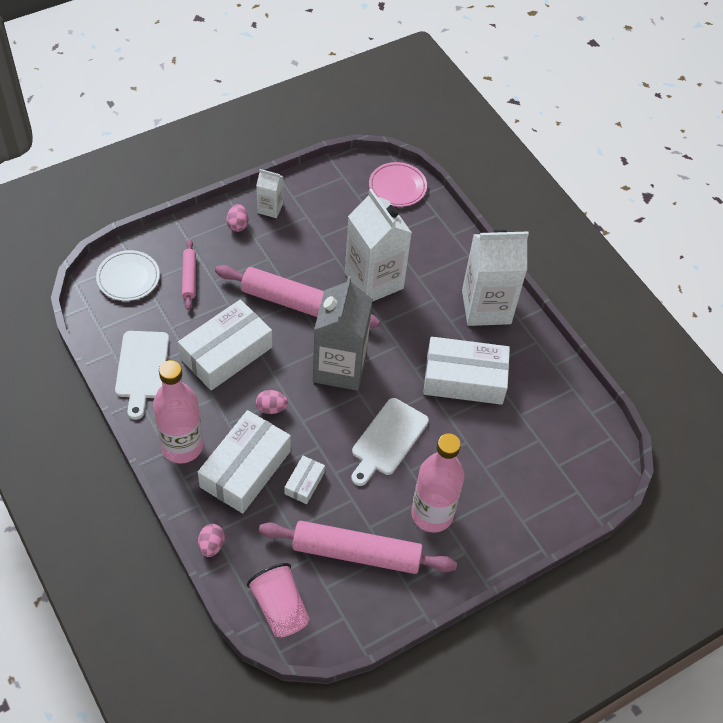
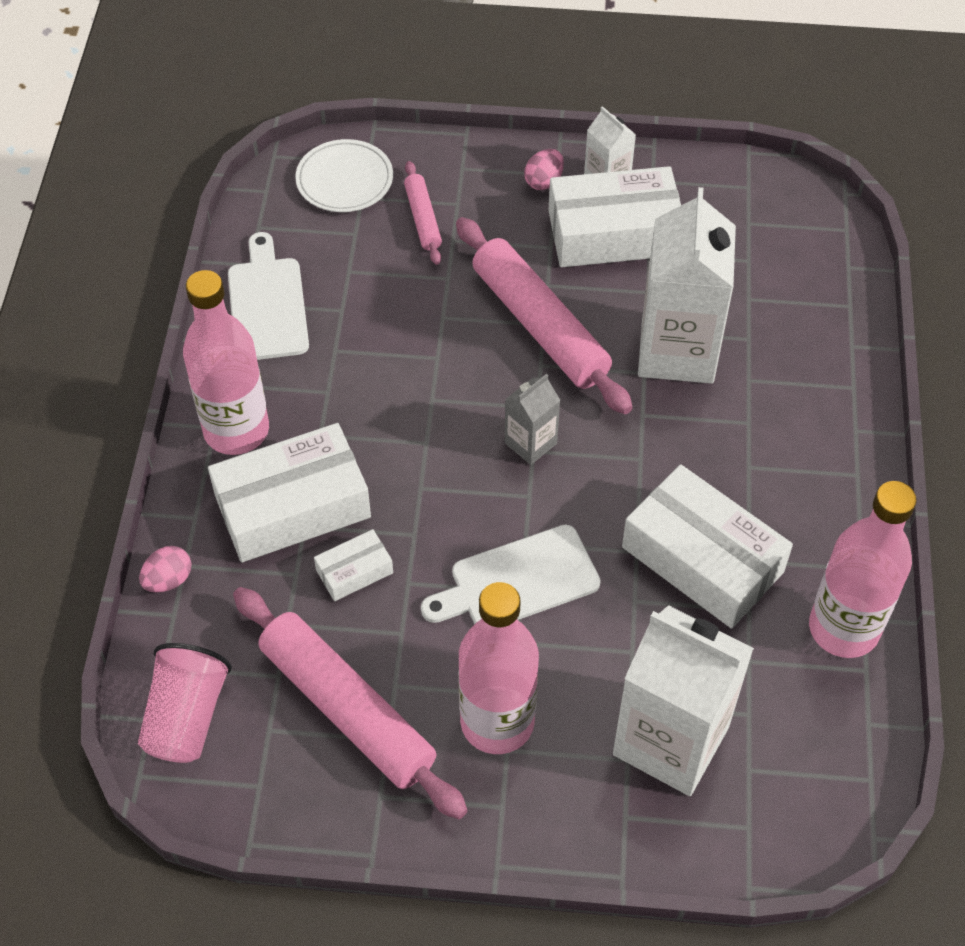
camera: 40 degrees right, 0 degrees up
white cutting board [115,331,169,420] -> white cutting board turned 135 degrees clockwise [228,232,309,360]
white box [178,299,272,391] -> white box moved to [548,166,681,267]
pink rolling pin [182,239,196,310] -> pink rolling pin turned 45 degrees counterclockwise [404,161,442,265]
pink egg [256,390,288,414] -> none
grey carton [313,276,373,391] -> grey carton [505,374,560,465], size x0.48
pink plate [369,162,427,207] -> none
white carton [462,230,529,326] -> white carton moved to [613,605,754,796]
none -> pink bottle [809,481,917,658]

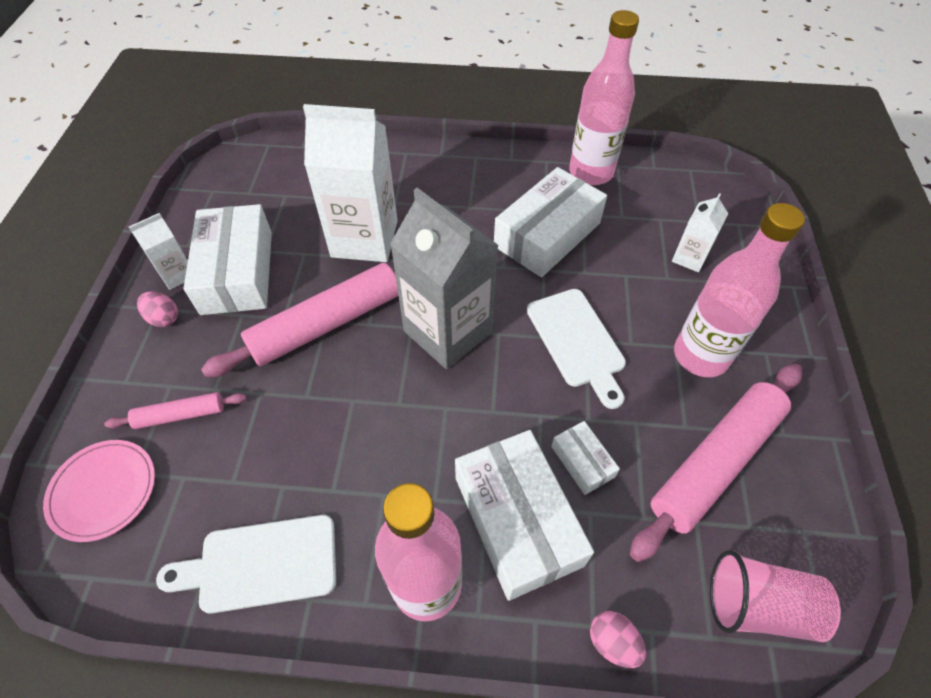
camera: 90 degrees left, 0 degrees up
white plate [295,139,393,212] -> pink plate [43,440,155,542]
grey carton [505,374,560,465] -> grey carton [390,188,499,369], size x2.07
white carton [613,605,754,796] -> white carton [672,193,728,272], size x0.48

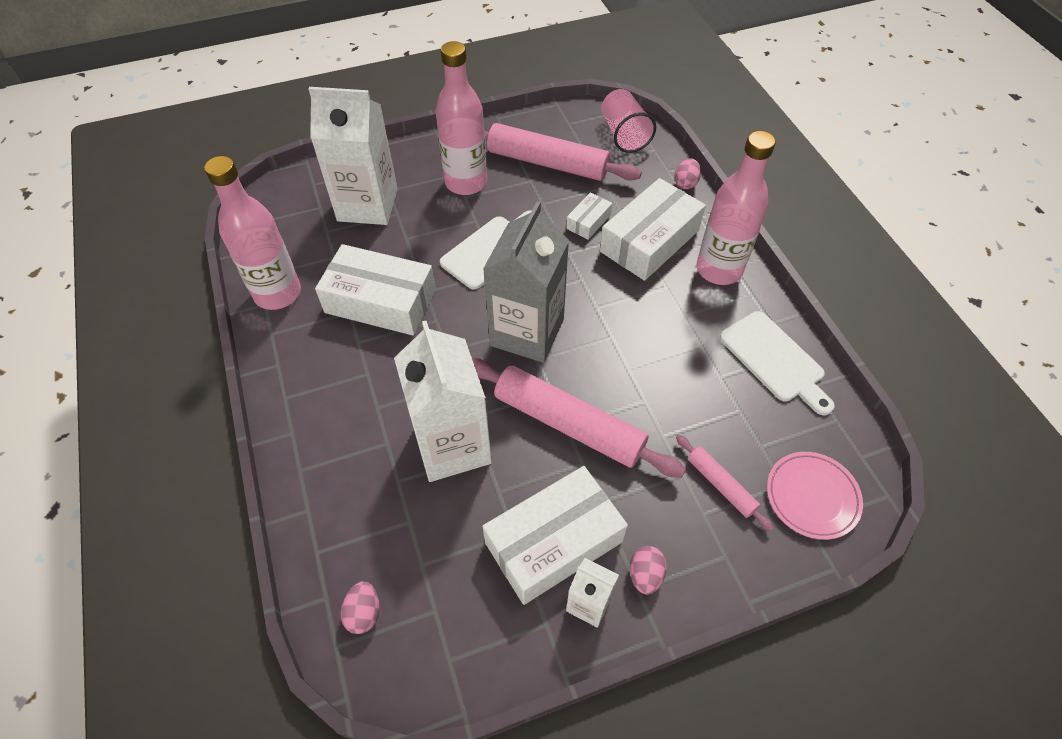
camera: 115 degrees left, 0 degrees up
white carton [672,193,728,272] -> white carton [308,87,398,225], size x2.07
none -> pink egg [341,582,380,634]

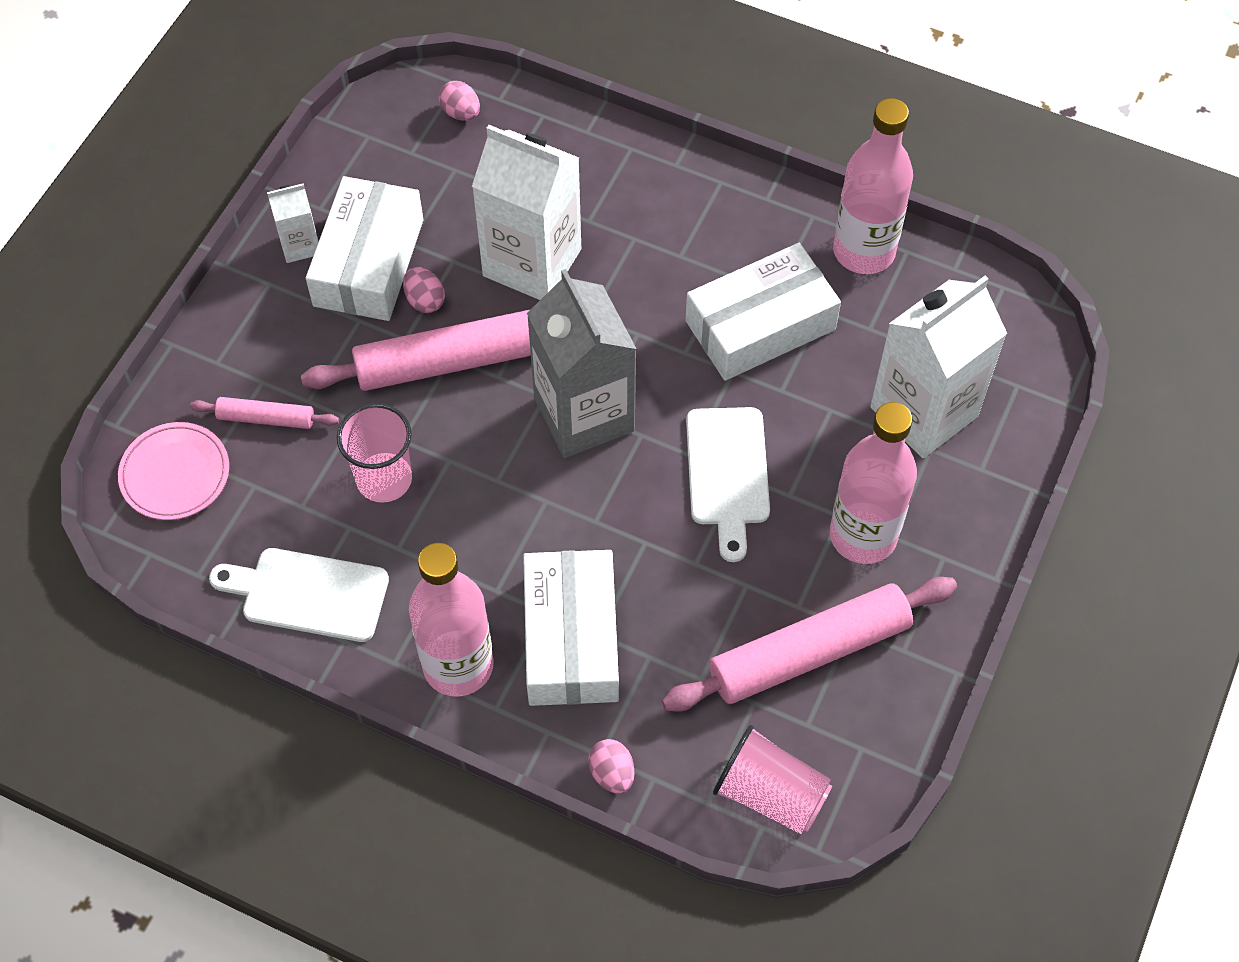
camera: 135 degrees right, 5 degrees up
white box [566,192,612,240] -> none
pink egg [630,546,667,595] -> pink egg moved to [403,267,445,313]
none -> pink cup [337,403,412,503]

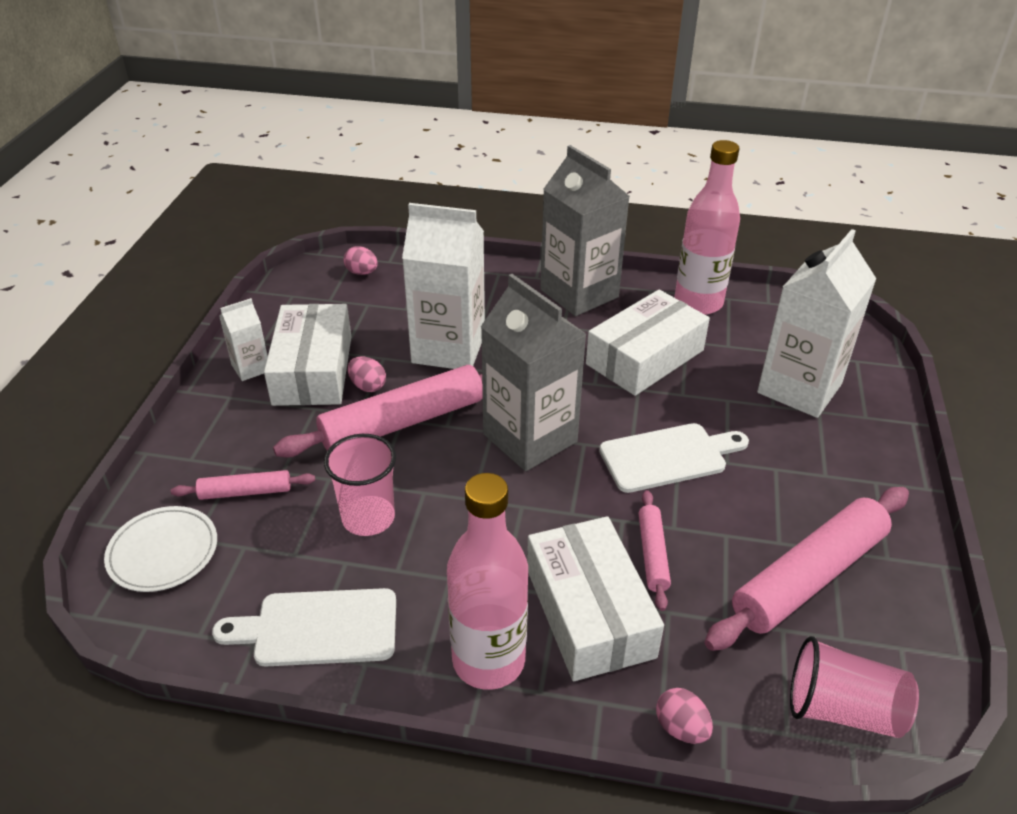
camera: 15 degrees left, 20 degrees down
pink plate [118,422,229,520] -> white plate [104,506,217,592]
white cutting board [686,407,770,562] -> white cutting board turned 90 degrees counterclockwise [599,423,749,493]
pink bottle [830,402,917,564] -> none
none -> grey carton [540,145,630,316]
none -> pink rolling pin [639,490,671,611]

